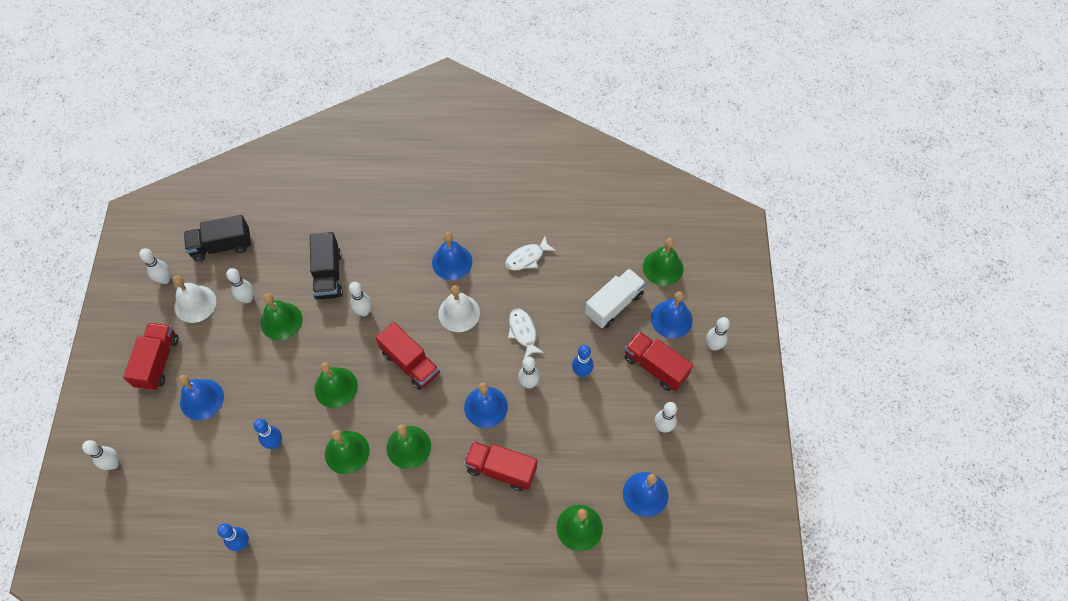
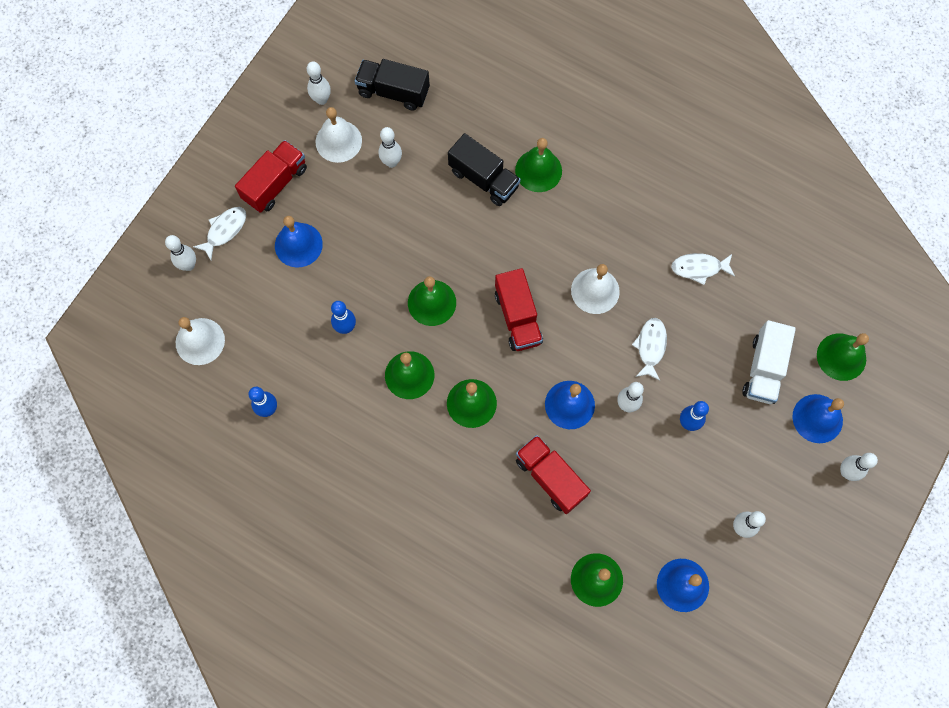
camera: 30 degrees right, 10 degrees up
green bell [260,293,303,340] -> green bell moved to [515,138,562,192]
black truck [310,232,343,300] -> black truck turned 75 degrees counterclockwise [448,133,521,206]
white bowling pin [349,282,372,316] -> none
blue bell [432,232,472,280] -> none
white truck [585,269,646,328] -> white truck turned 120 degrees clockwise [742,320,796,404]
red truck [625,331,693,391] -> none
none -> white bell [176,317,225,365]
none -> white fish [193,207,246,260]

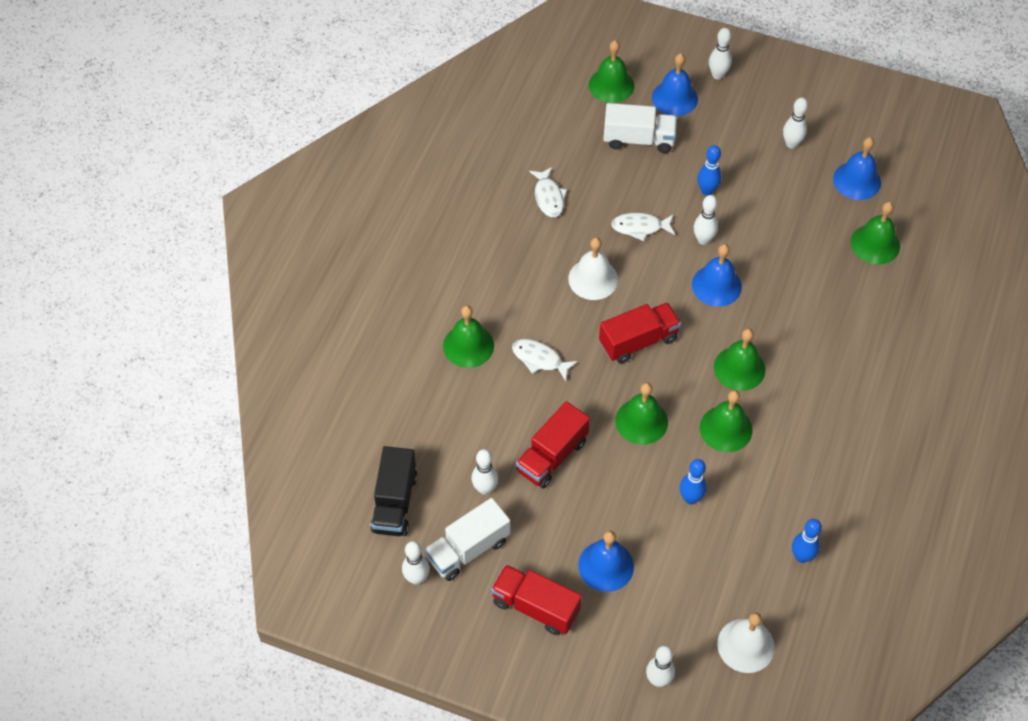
camera: 100 degrees left, 15 degrees down
white fish [193,207,246,260] -> white fish moved to [512,339,578,381]
white bell [316,107,362,163] -> white truck [425,498,510,581]
black truck [448,133,521,206] -> none
red truck [516,435,591,514] -> red truck moved to [516,401,590,489]

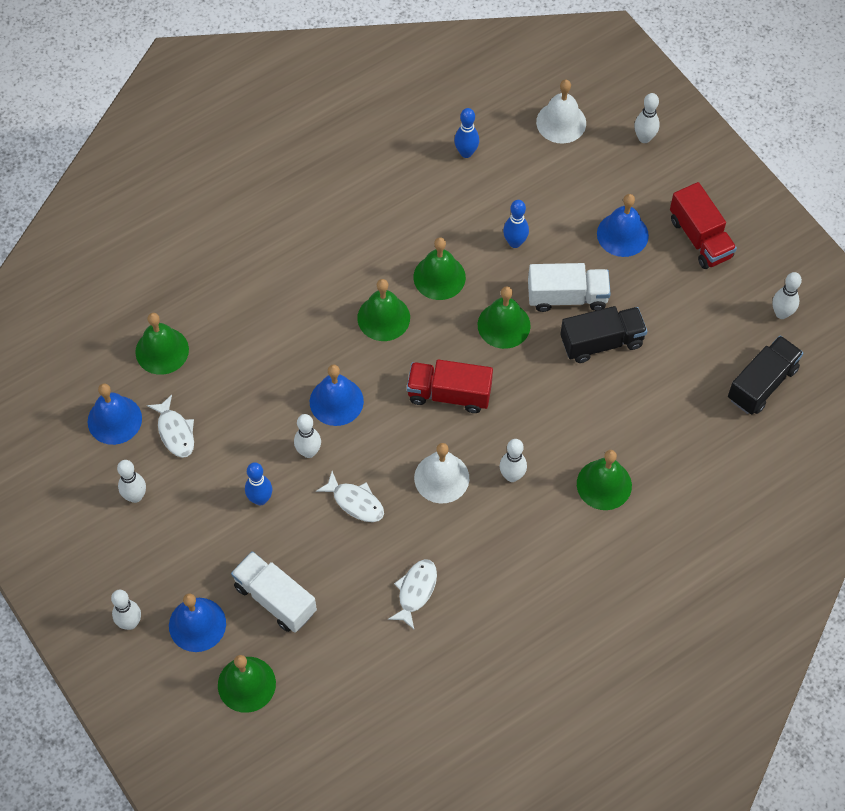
camera: 145 degrees left, 5 degrees up
white truck [425,498,510,581] -> white truck moved to [528,263,611,312]
white bowling pin [472,449,498,495] -> white bowling pin moved to [500,439,527,482]
white fish [512,339,578,381] -> white fish moved to [147,395,194,458]
red truck [516,401,590,489] -> black truck [560,306,647,363]

